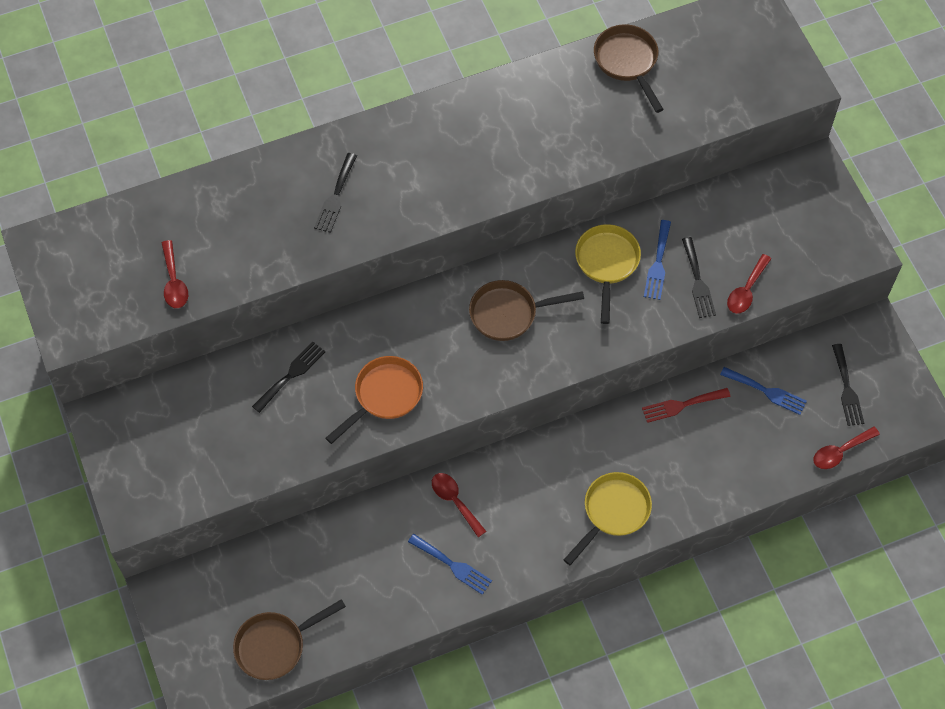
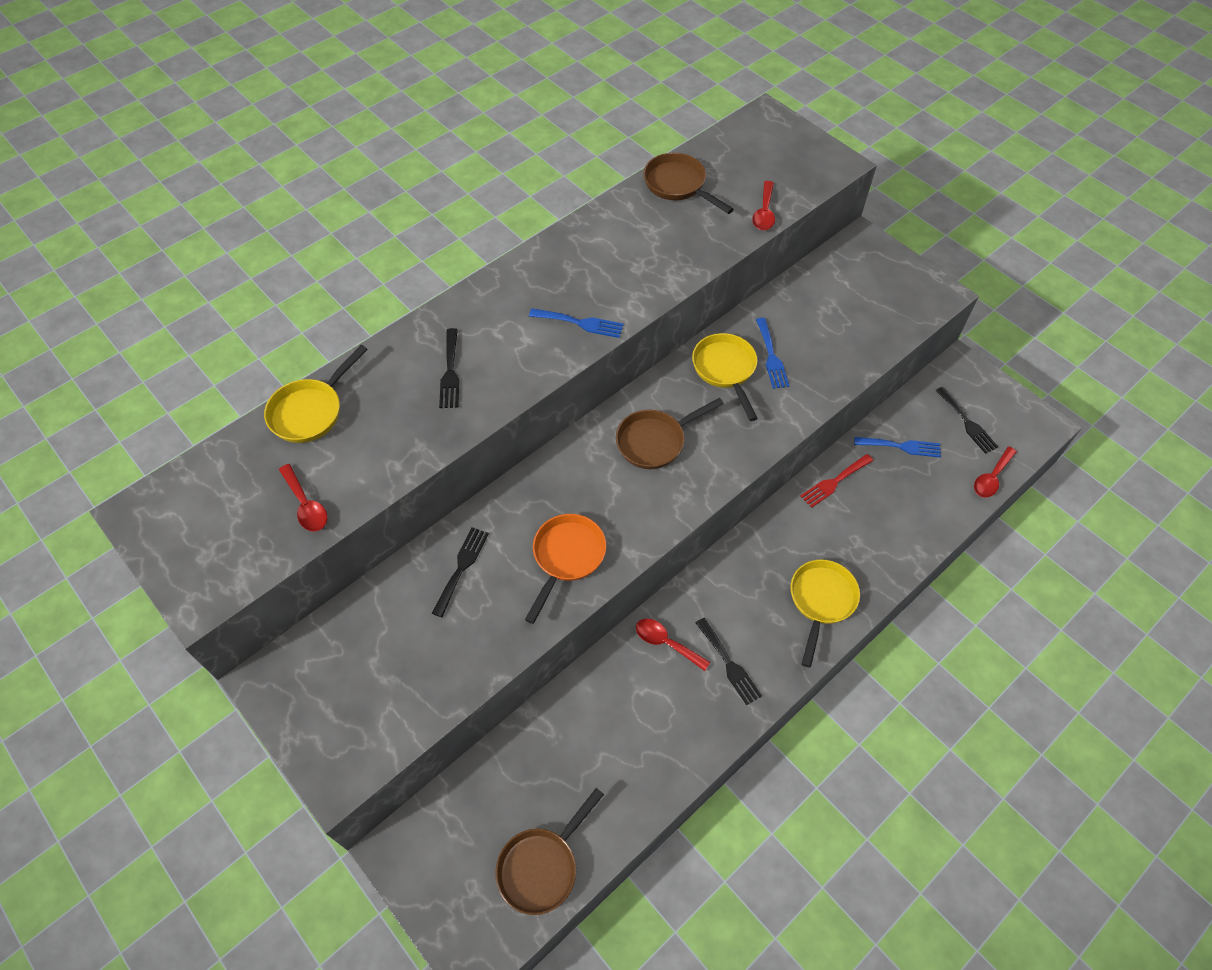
camera: 20 degrees left, 5 degrees down
blue fork [408,534,492,595] -> blue fork moved to [529,308,624,338]
black fork [682,237,716,318] -> black fork moved to [696,618,762,705]
red spoon [727,254,771,314] -> red spoon moved to [752,181,775,230]
none -> yellow pan [264,345,368,443]

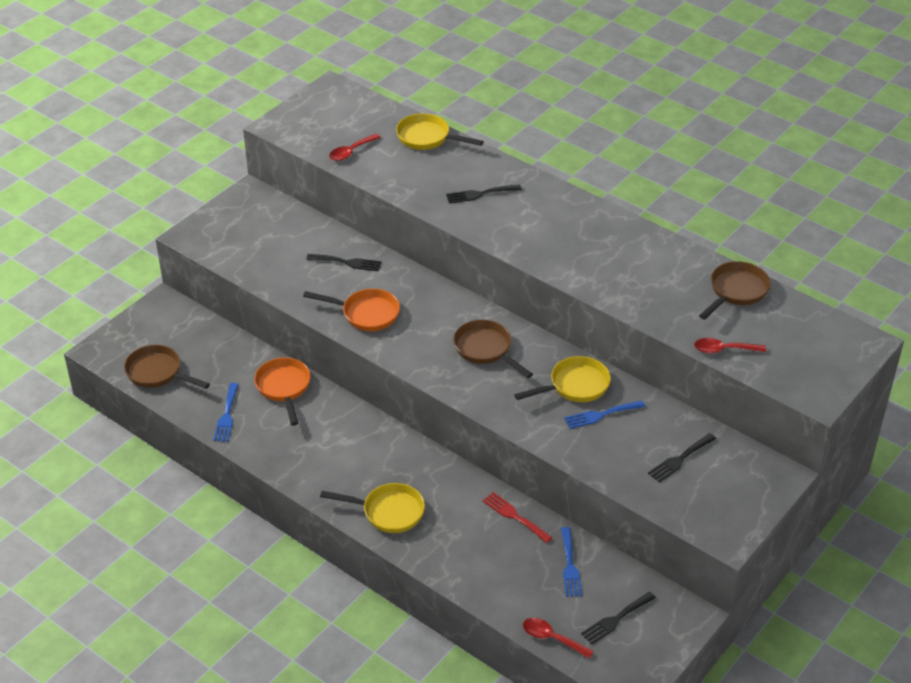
camera: 80 degrees right, 15 degrees down
blue fork [529,308,624,338] -> blue fork moved to [213,383,239,442]
red spoon [636,619,710,671] -> none
black fork [696,618,762,705] -> black fork moved to [648,433,716,483]
none -> orange pan [254,358,311,426]

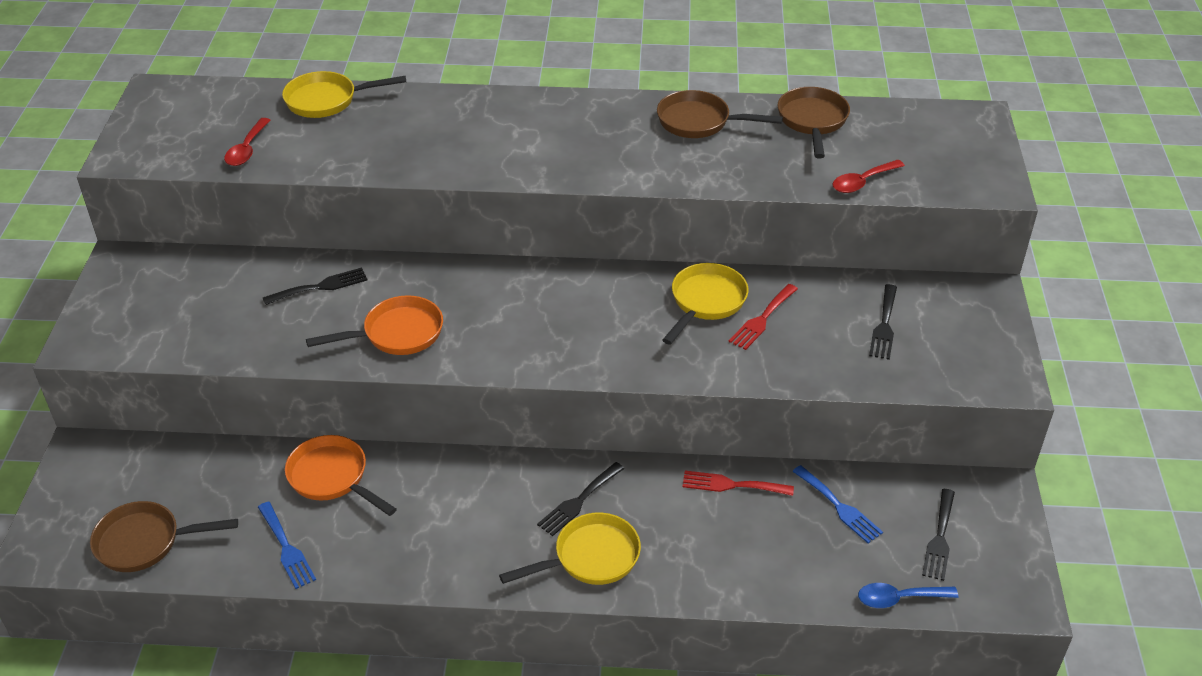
camera: 35 degrees left, 0 degrees up
black fork [446,185,522,203] -> black fork moved to [537,462,624,536]
brown pan [453,320,533,378] -> brown pan moved to [657,90,783,138]
red spoon [523,618,594,658] -> blue spoon [858,583,958,608]
blue fork [564,400,645,429] -> red fork [729,284,798,350]

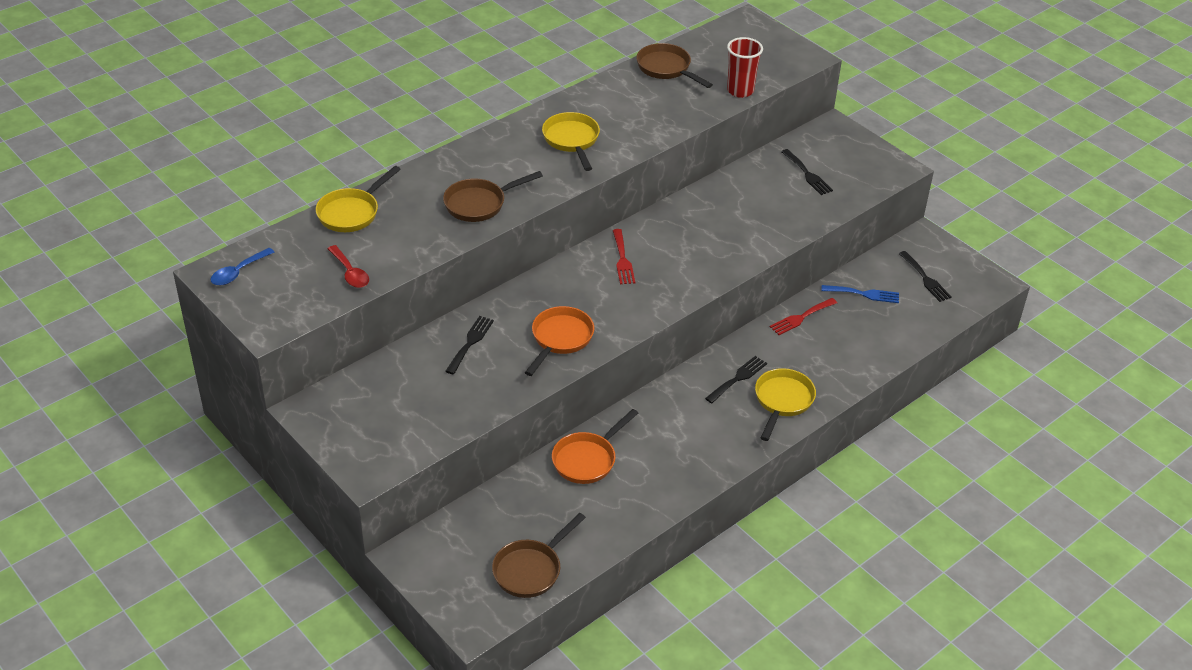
camera: 45 degrees left, 0 degrees up
blue fork [258,502,316,589] -> none
orange pan [285,435,397,516] -> orange pan turned 45 degrees counterclockwise [552,409,638,484]
black fork [537,462,624,536] -> black fork turned 135 degrees counterclockwise [705,356,767,403]
brown pan [657,90,783,138] -> brown pan moved to [443,171,543,222]
yellow pan [662,263,748,345] -> yellow pan moved to [542,112,600,171]
red fork [729,284,798,350] -> red fork moved to [613,229,635,284]
red spoon [833,160,905,193] -> red cup [727,37,763,98]
blue spoon [858,583,958,608] -> blue spoon moved to [211,248,274,286]

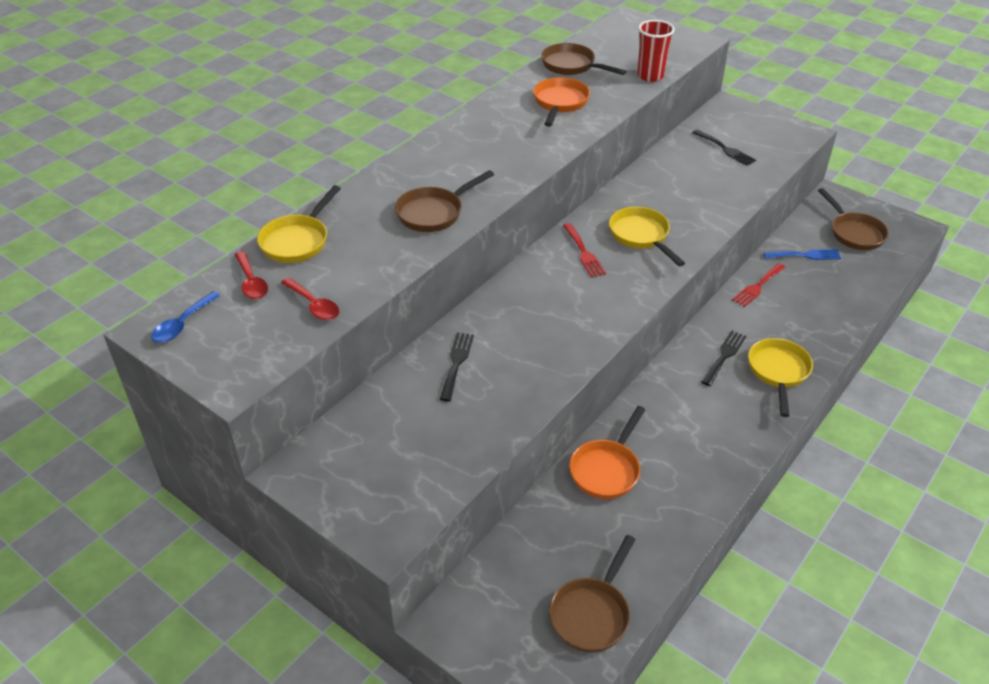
camera: 10 degrees left, 0 degrees up
orange pan [525,306,594,376] -> orange pan moved to [533,77,590,127]
yellow pan [542,112,600,171] -> yellow pan moved to [609,207,685,266]
black fork [899,251,952,302] -> brown pan [818,188,889,250]
none -> red spoon [235,251,268,300]

